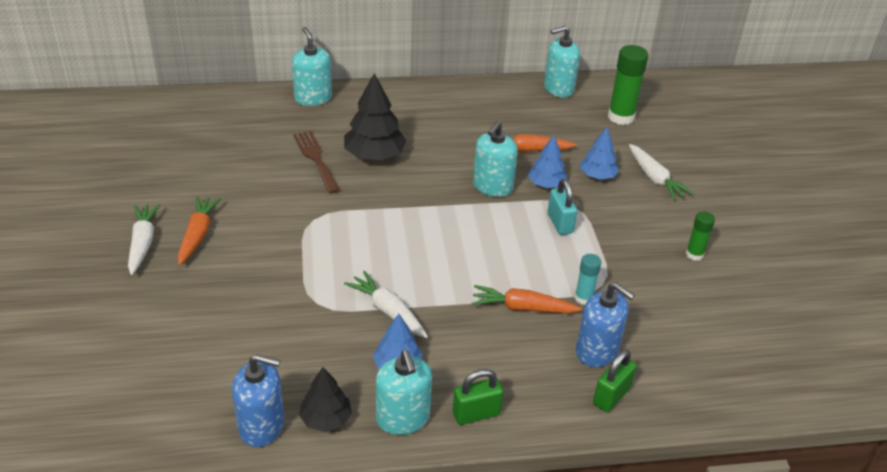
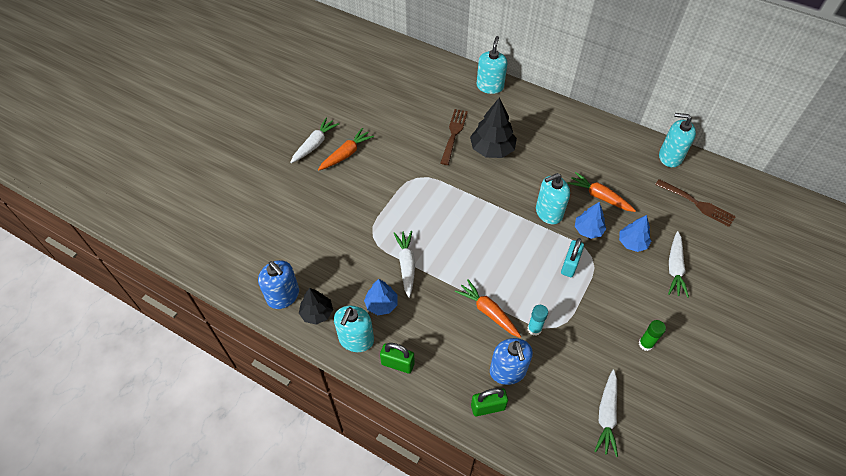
camera: 40 degrees right, 15 degrees up
green glue stick [608,45,648,125] -> brown fork [655,179,736,227]
none -> white carrot [594,370,618,457]

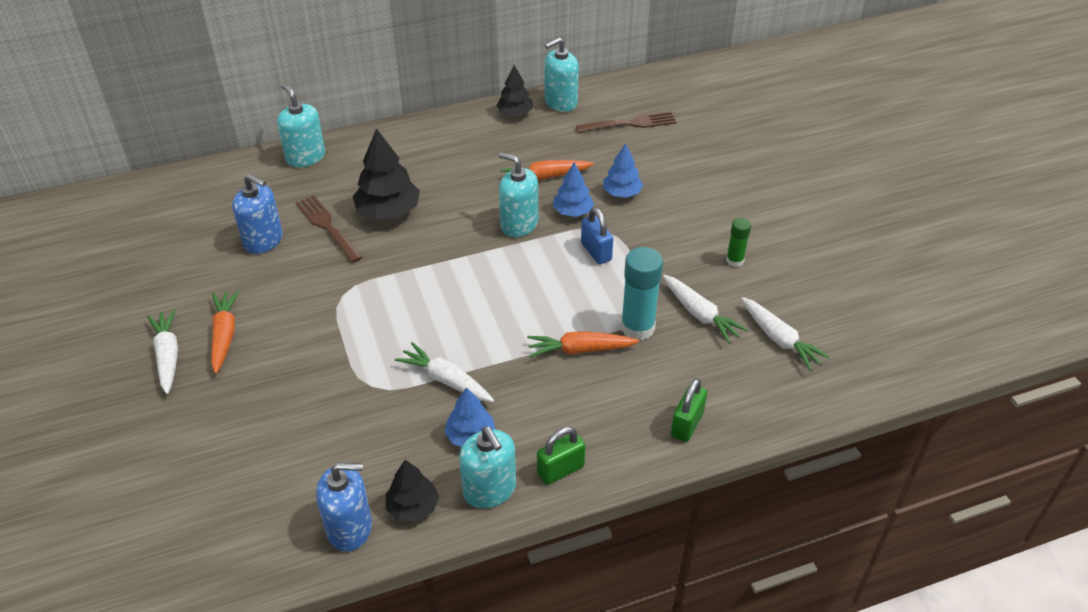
camera: 50 degrees left, 10 degrees down
blue soap dispenser [490,338,533,385] -> blue soap dispenser moved to [232,174,283,254]
turquoise glue stick [527,305,548,336] -> turquoise glue stick [621,247,663,340], size x1.79
turquoise soap dispenser [536,173,570,224] -> turquoise soap dispenser turned 105 degrees clockwise [499,152,538,237]
turquoise padlock [561,238,584,277] -> blue padlock [581,207,613,264]
white carrot [668,231,689,298] -> white carrot moved to [663,275,748,343]
none -> black tree [496,65,533,116]

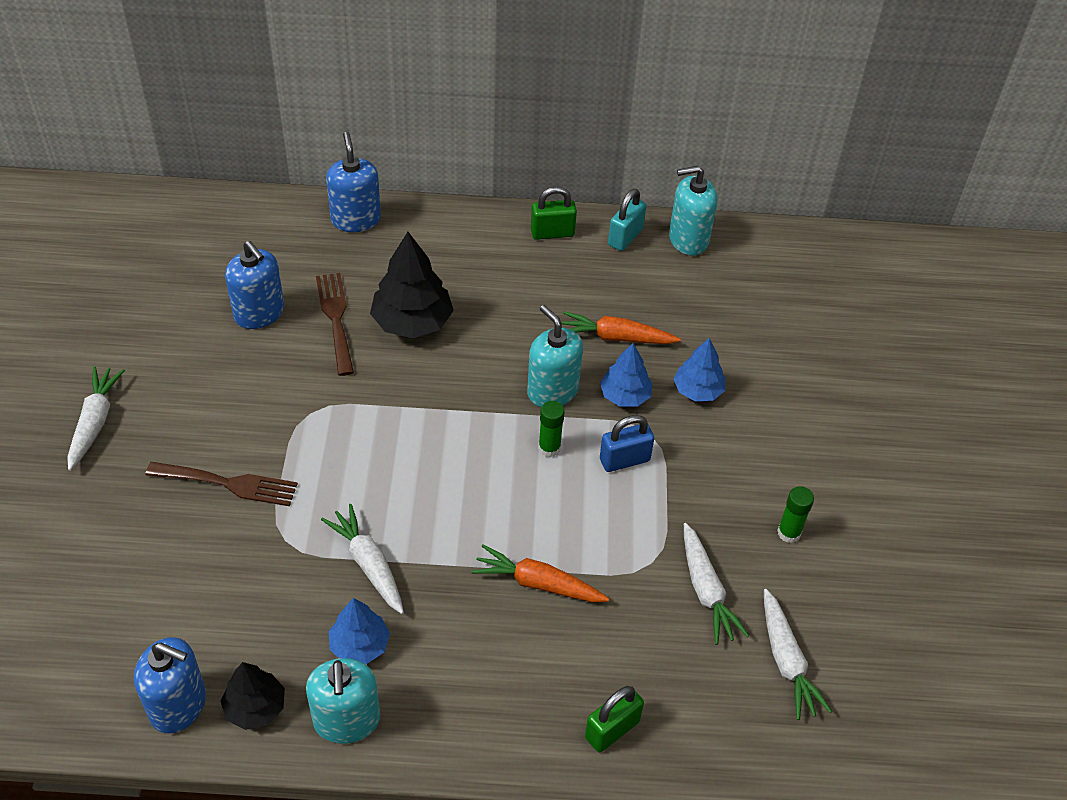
camera: 20 degrees right, 5 degrees up
orange carrot [211,290,239,374] -> none
turquoise soap dispenser [277,84,325,167] -> blue soap dispenser [326,132,381,232]
black tree [496,65,533,116] -> turquoise padlock [608,189,646,251]
green padlock [537,427,586,485] -> green padlock moved to [531,187,577,240]
brown fork [576,111,677,133] -> brown fork moved to [145,462,298,506]
blue padlock [581,207,613,264] -> blue padlock turned 75 degrees clockwise [600,415,654,472]
turquoise glue stick [621,247,663,340] -> none
none -> green glue stick [538,401,565,457]

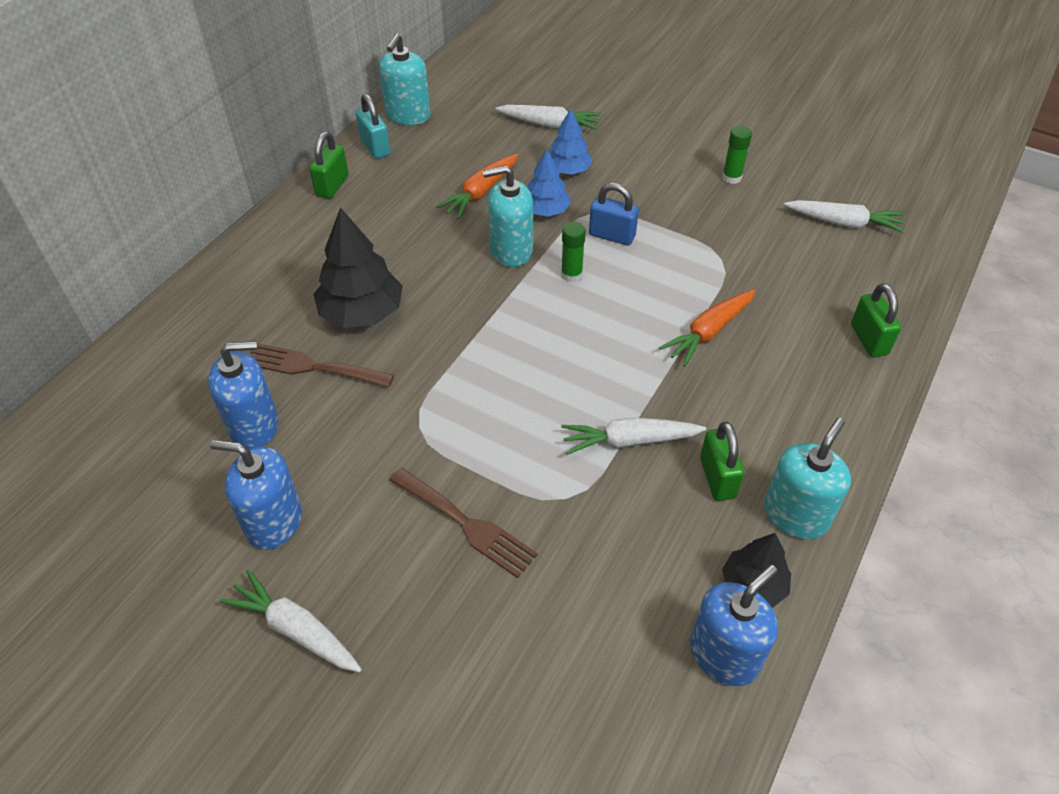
camera: 60 degrees left, 0 degrees up
brown fork [145,462,298,506] -> brown fork turned 90 degrees clockwise [389,468,538,578]
turquoise soap dispenser [306,658,380,744] -> turquoise soap dispenser turned 75 degrees counterclockwise [764,418,851,539]
blue soap dispenser [326,132,381,232] -> blue soap dispenser moved to [210,440,302,550]
blue tree [329,598,390,664] -> green padlock [700,422,744,501]
blue padlock [600,415,654,472] -> blue padlock turned 75 degrees counterclockwise [589,183,639,245]
white carrot [684,523,749,645] -> white carrot moved to [495,105,601,130]

